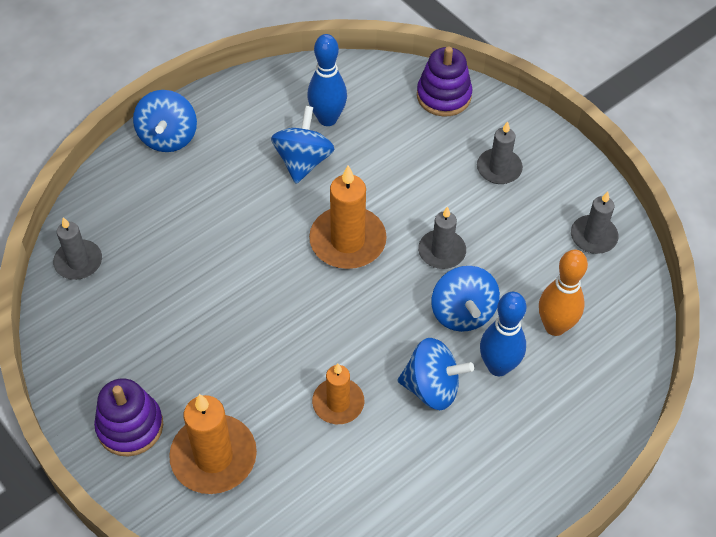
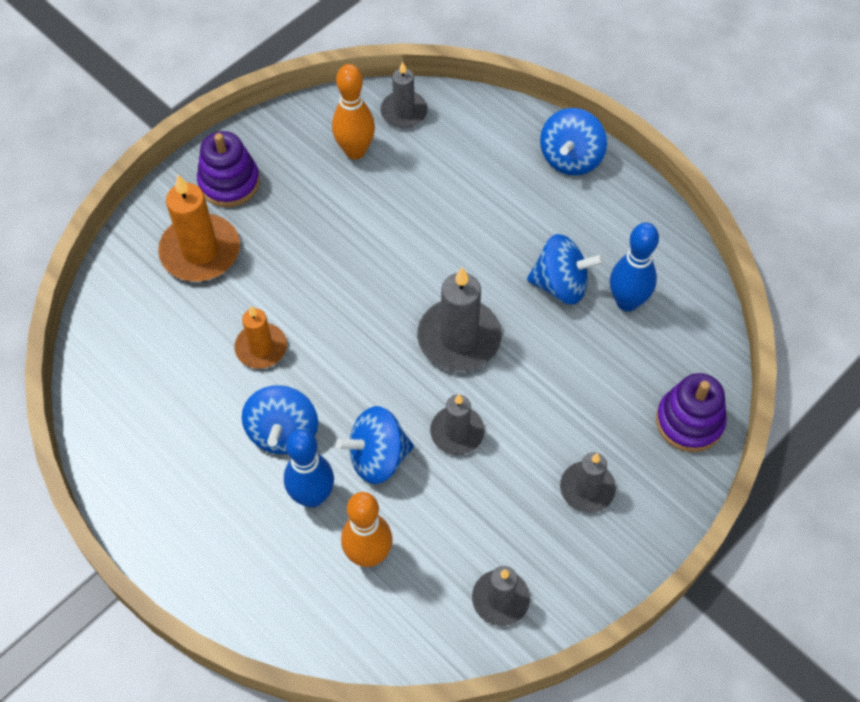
camera: 85 degrees right, 5 degrees up
blue spinning top [133,90,197,152] -> blue spinning top turned 60 degrees counterclockwise [540,108,607,175]
orange candle [309,165,387,269] -> grey candle [417,267,502,371]
none -> orange bowling pin [332,64,375,159]

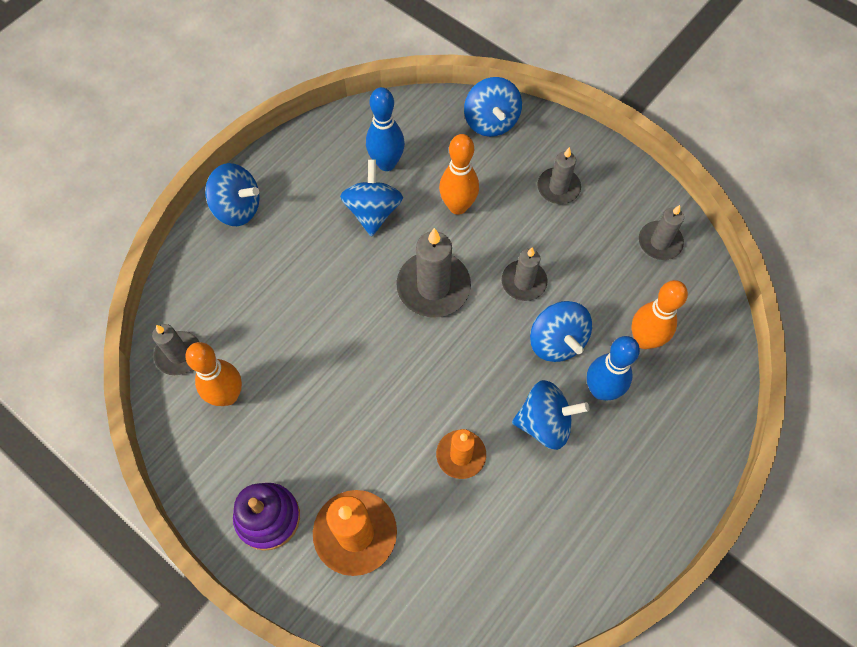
camera: 95 degrees left, 5 degrees up
purple stacking toy [656,373,727,452] -> blue spinning top [464,77,522,137]
none -> orange bowling pin [439,134,479,215]

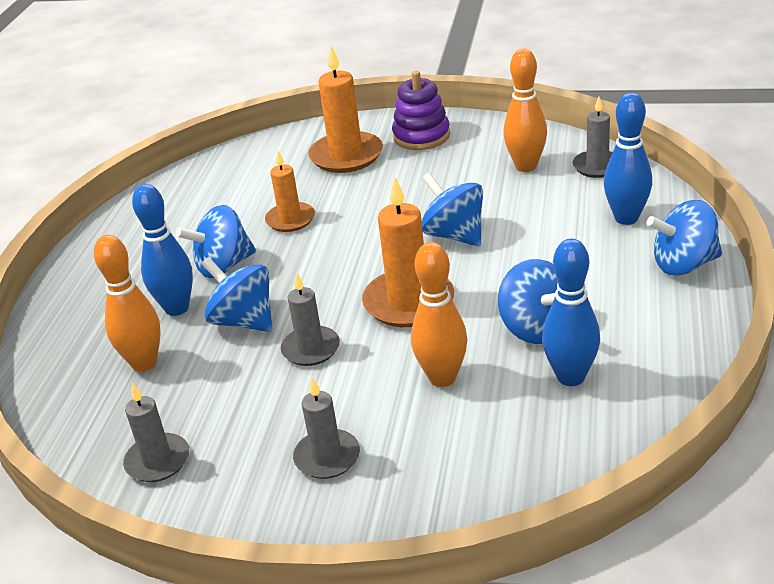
camera: 155 degrees right, 30 degrees down
grey candle [396,228,471,318] -> orange candle [362,177,454,327]
blue spinning top [464,77,522,137] -> blue spinning top moved to [422,172,483,246]
none -> blue bowling pin [604,93,652,225]

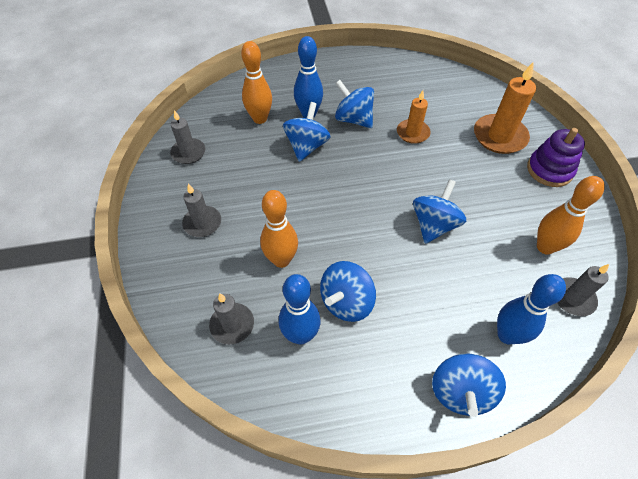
camera: 65 degrees right, 20 degrees up
grey candle [280,273,340,366] -> grey candle moved to [209,293,254,345]
orange candle [362,177,454,327] -> none
blue spinning top [647,200,722,276] -> blue spinning top turned 135 degrees counterclockwise [432,353,506,417]

